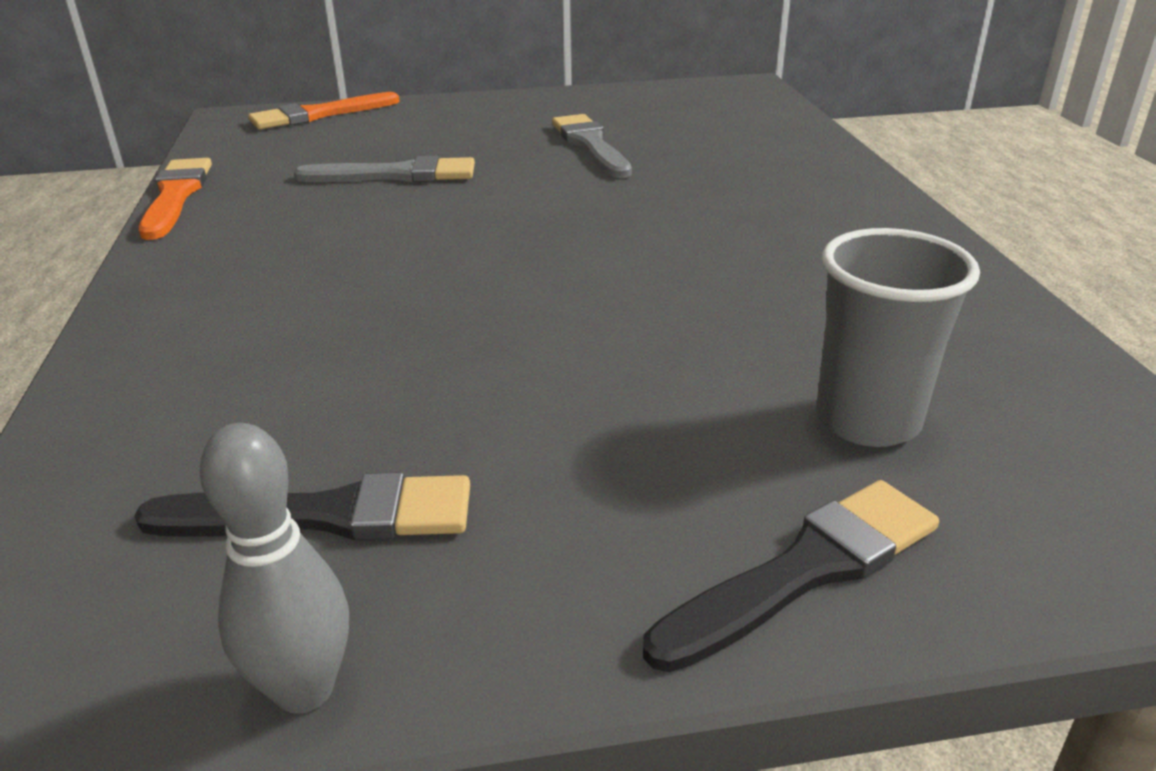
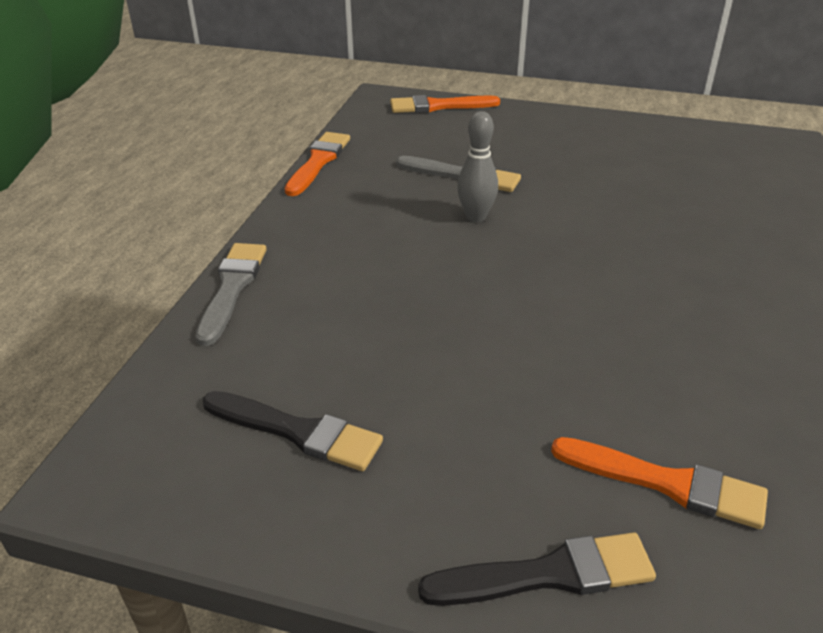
camera: 25 degrees right, 5 degrees up
grey bowling pin [200,423,349,714] -> grey bowling pin moved to [457,111,498,222]
grey brush [552,114,632,178] -> grey brush moved to [196,243,267,346]
grey cup [816,228,980,447] -> orange brush [551,437,768,529]

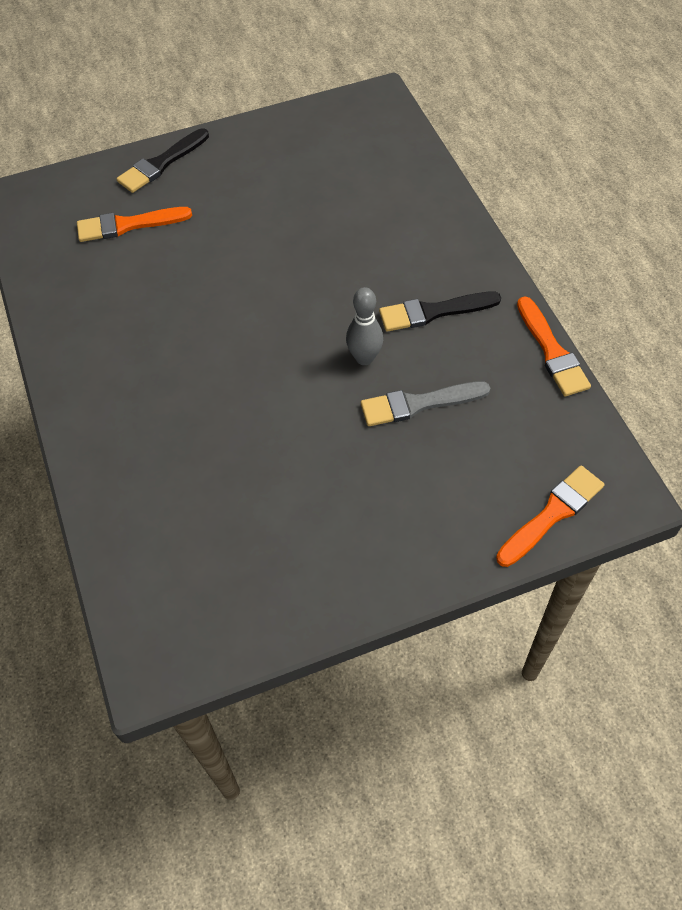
camera: 145 degrees right, 20 degrees up
grey brush [196,243,267,346] -> none
black brush [203,391,383,471] -> black brush moved to [379,292,501,332]

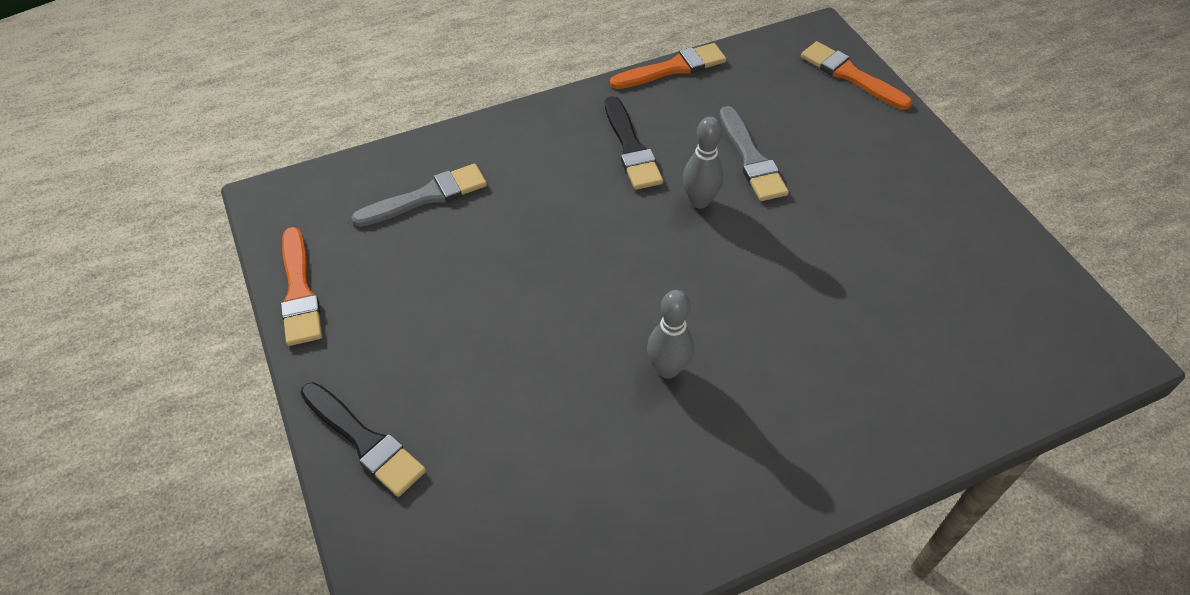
camera: 95 degrees left, 5 degrees down
orange brush [77,207,192,242] -> orange brush moved to [281,227,322,346]
none -> grey brush [351,164,487,227]
none -> grey bowling pin [647,290,694,379]

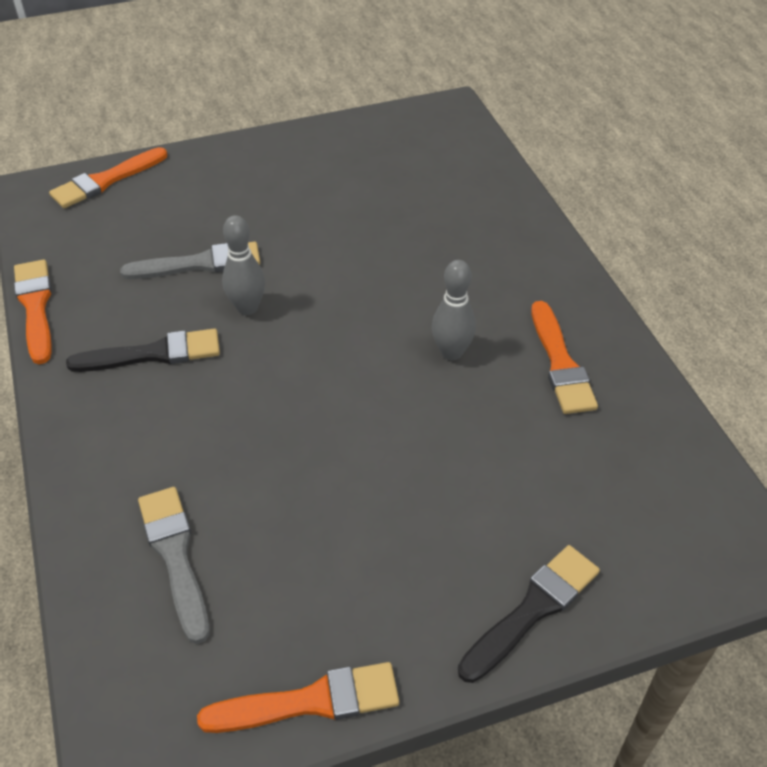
camera: 85 degrees left, 5 degrees down
none -> orange brush [531,301,598,414]

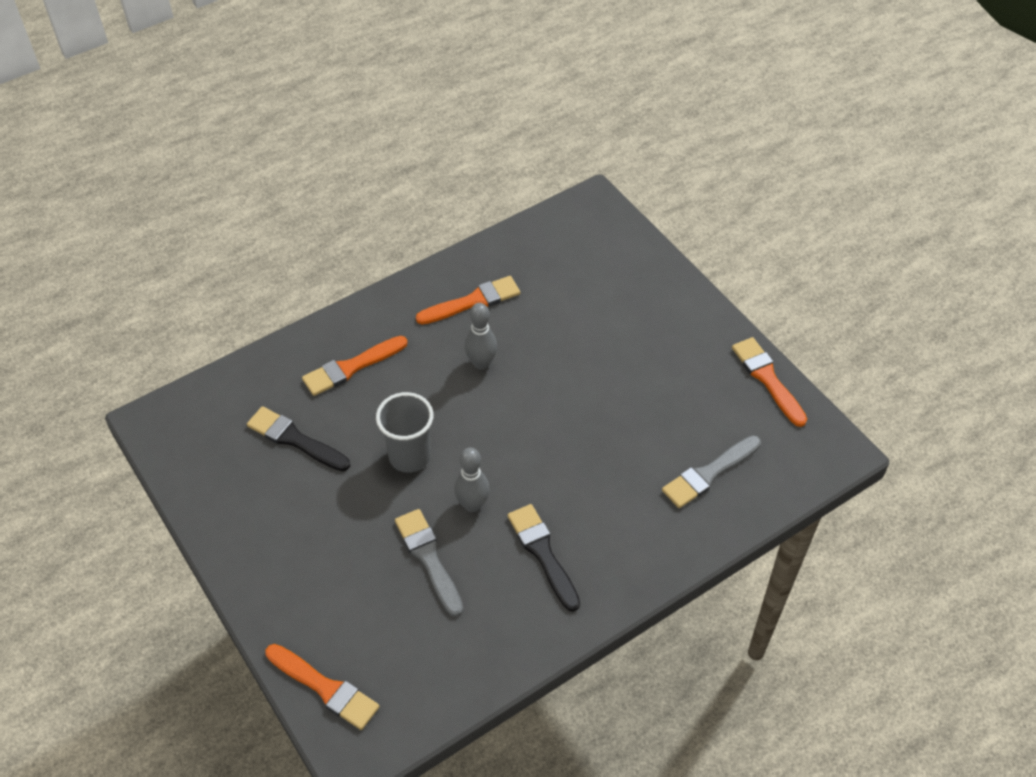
camera: 105 degrees left, 5 degrees up
orange brush [14,259,52,364] -> orange brush moved to [302,336,408,396]
black brush [458,545,600,683] -> black brush moved to [247,406,350,471]
none -> grey cup [376,392,434,473]

